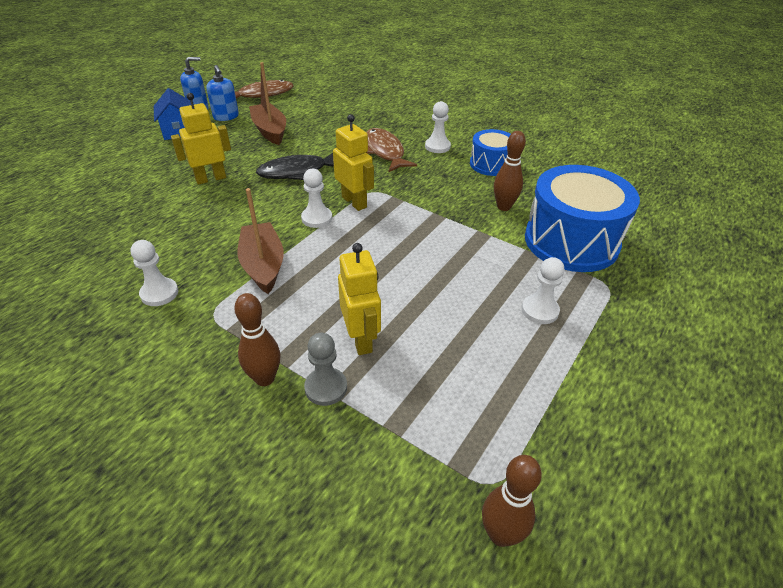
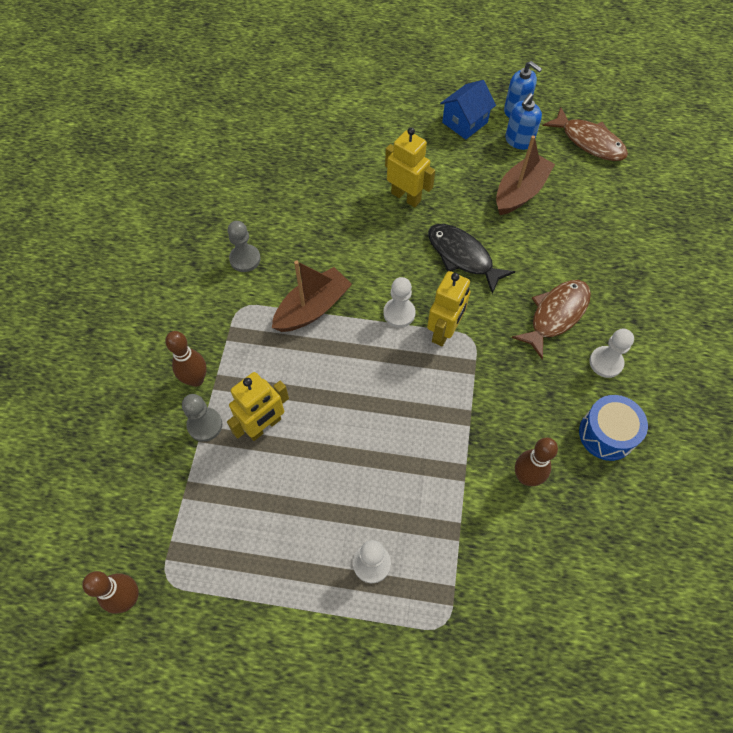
camera: 65 degrees right, 20 degrees up
white pawn [131,240,178,306] -> grey pawn [228,221,261,272]
blue drum [525,165,640,272] -> none

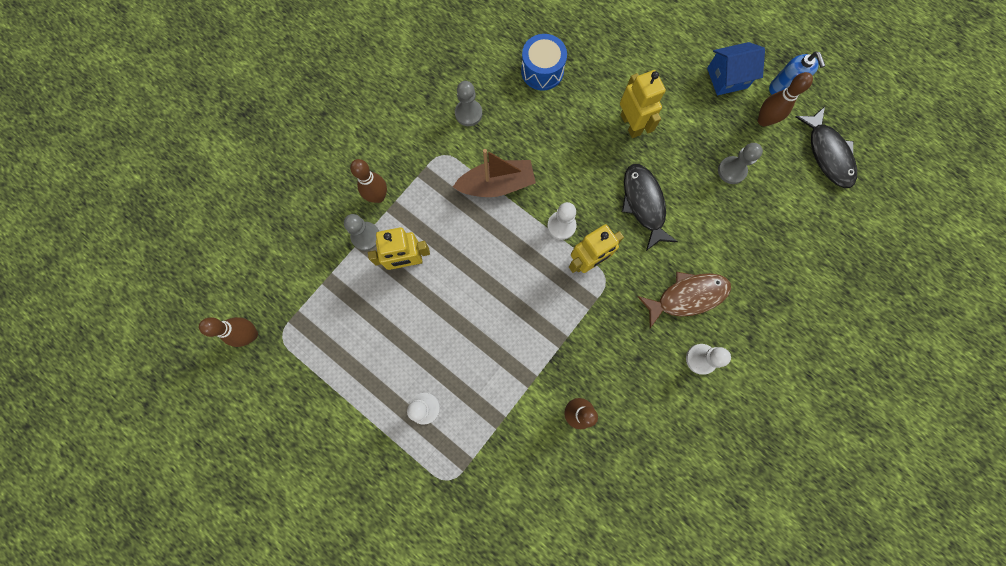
camera: 30 degrees right, 15 degrees up
brown boat [496,135,555,215] -> grey pawn [718,143,763,184]
blue soap dispenser [505,93,542,150] -> brown bowling pin [758,72,813,126]
brown fish [543,107,628,161] -> black fish [796,107,857,188]
blue drum [579,395,648,461] -> blue drum moved to [521,34,567,91]

